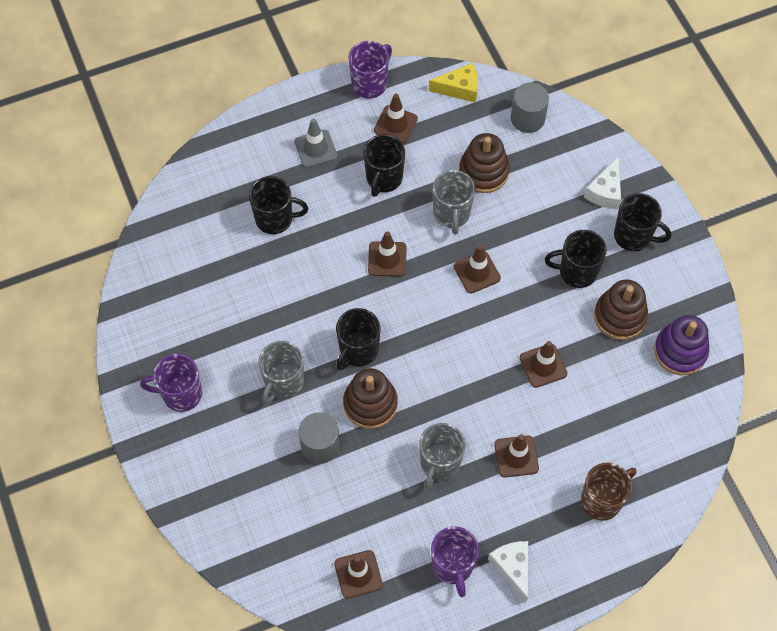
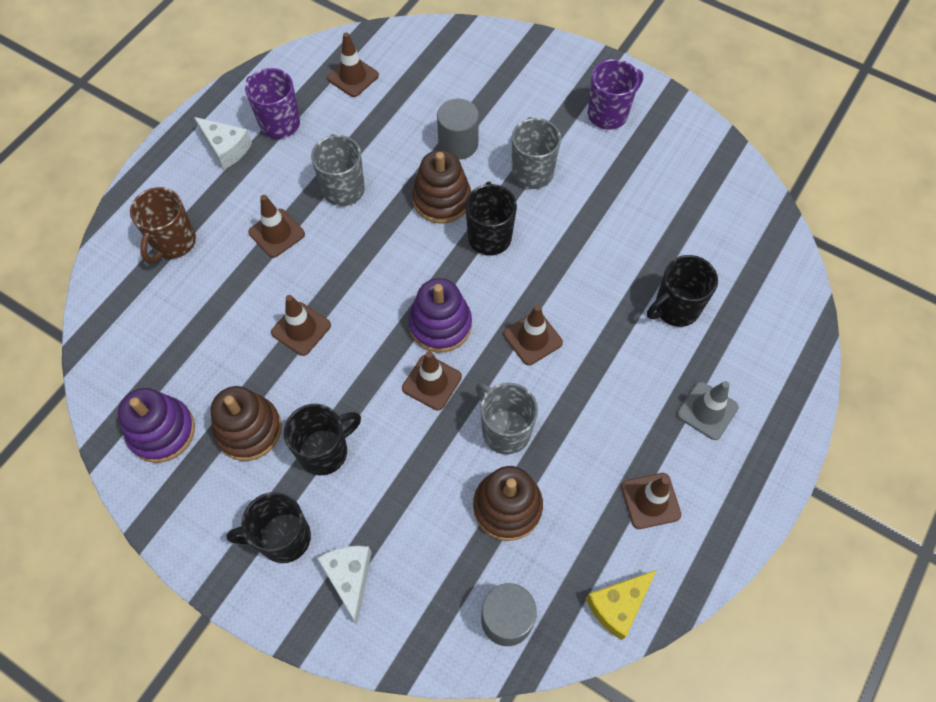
camera: 145 degrees right, 0 degrees up
purple mug [348,41,392,99] -> none
black mug [364,134,405,197] -> none
none -> purple stacking toy [408,278,472,353]

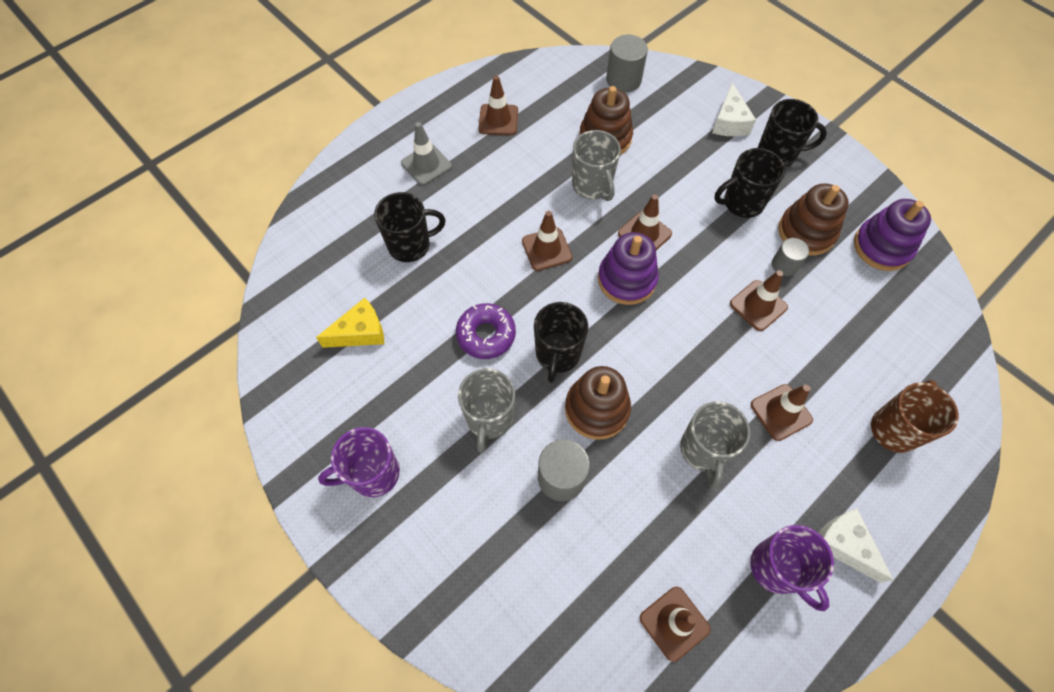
camera: 165 degrees left, 0 degrees up
yellow cheese [585,570,656,640] -> yellow cheese moved to [316,298,384,348]
none -> purple donut [456,303,516,359]
none -> grey cylinder [772,238,809,276]

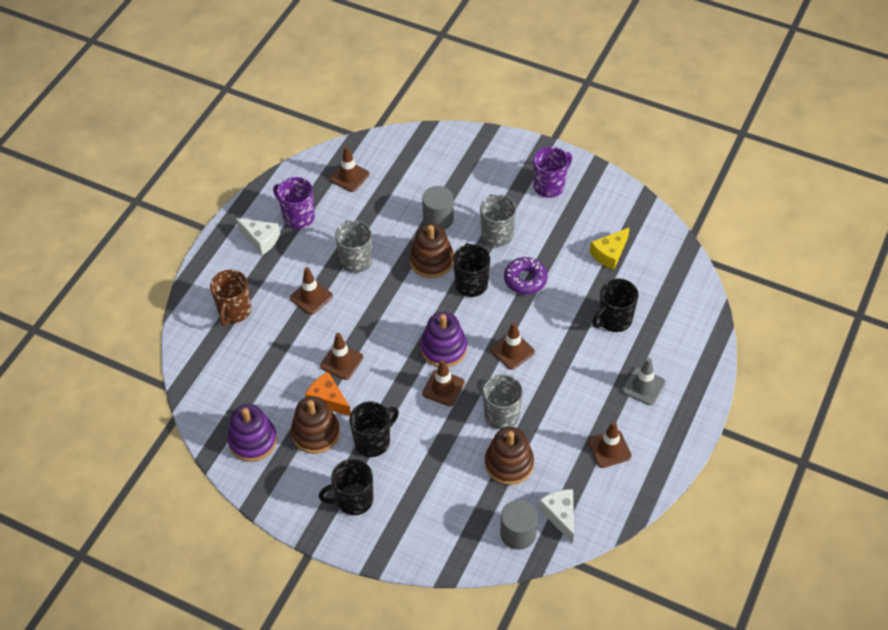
camera: 160 degrees right, 10 degrees down
white cheese [712,83,756,136] -> white cheese moved to [538,489,574,543]
grey cylinder [772,238,809,276] -> orange cheese [305,372,351,416]

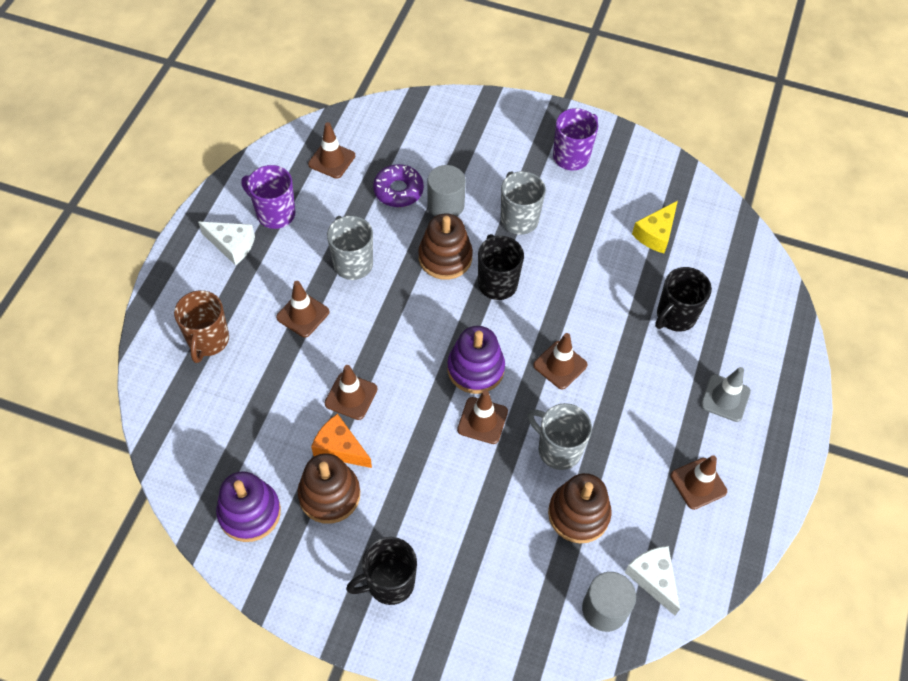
camera: 10 degrees left, 5 degrees up
black mug [349,401,399,457] -> none
purple donut [504,257,547,294] -> purple donut moved to [373,164,424,207]

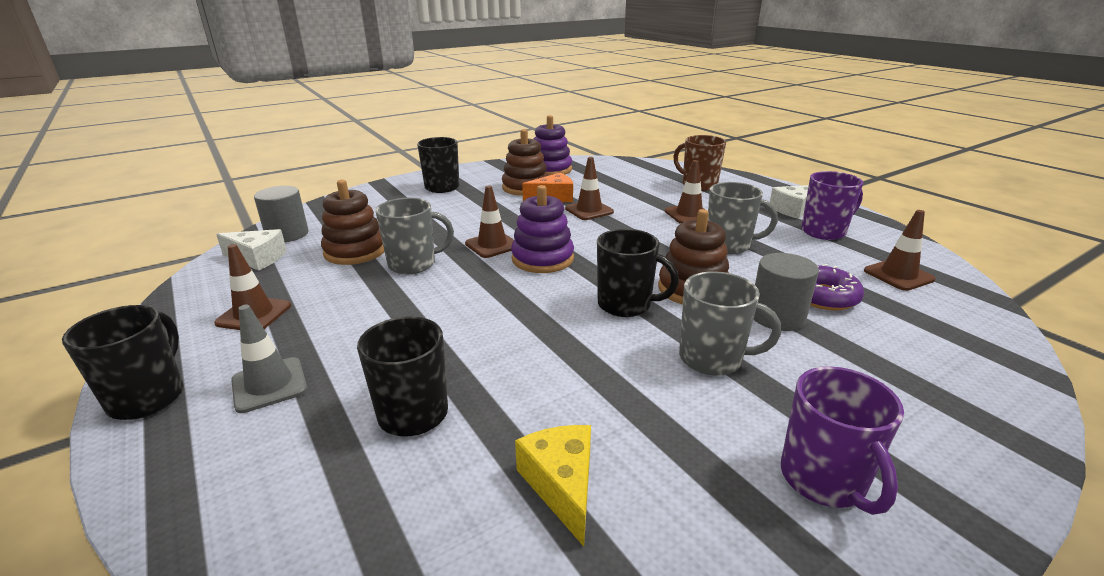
camera: 130 degrees right, 30 degrees down
brown traffic cone [533,333,587,389] -> none
none -> black mug [62,305,184,420]

